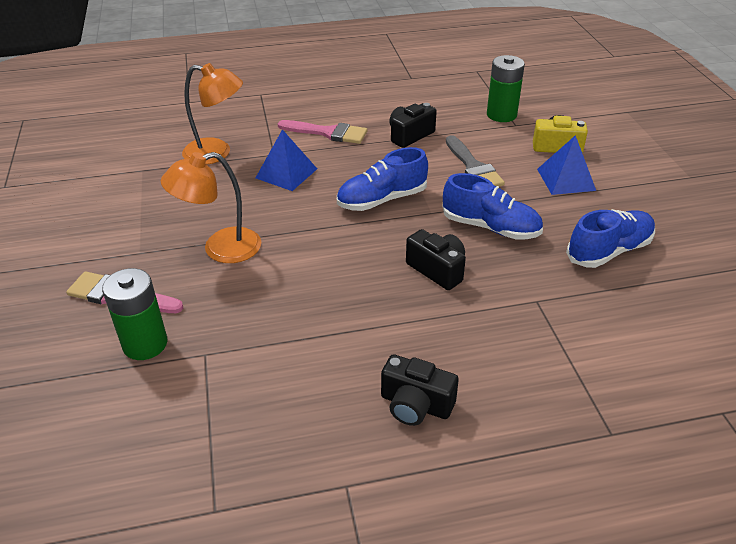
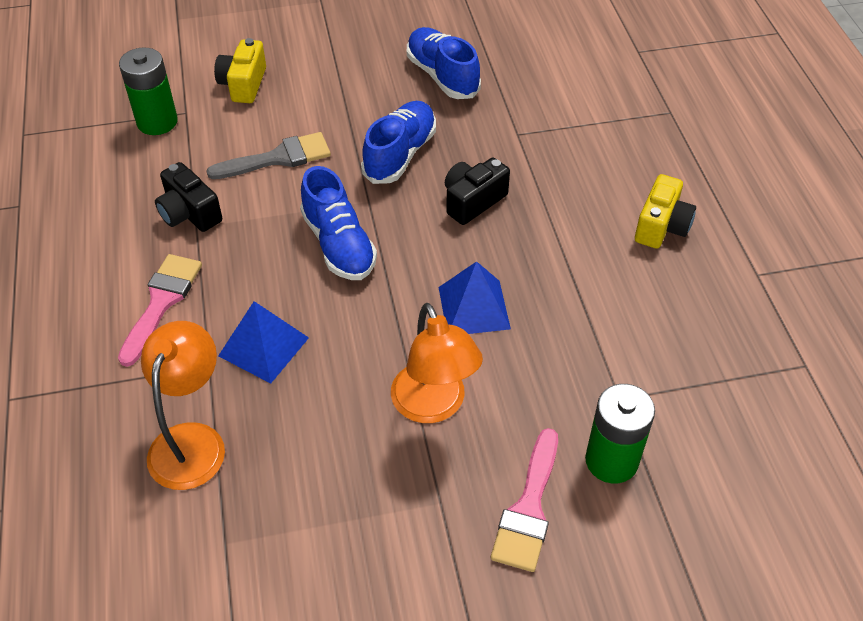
camera: 90 degrees left, 10 degrees up
black camera [381,354,459,426] -> yellow camera [635,174,696,249]
blue pyramid [537,135,596,195] -> blue pyramid moved to [439,261,511,334]

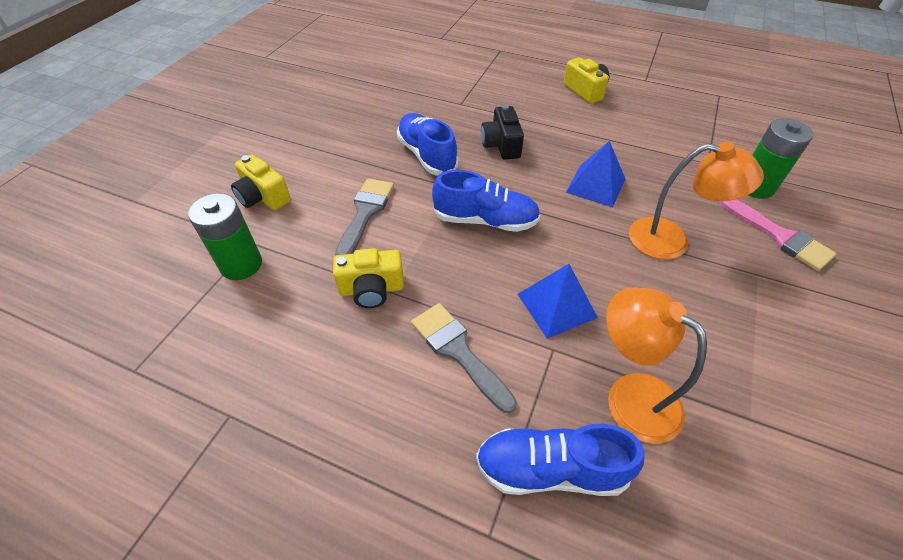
camera: 55 degrees left, 0 degrees up
pink brush [118,254,202,367] -> grey brush [411,303,517,413]
black camera [155,162,222,232] -> yellow camera [333,248,404,308]
blue shoe [407,27,481,99] -> blue shoe moved to [476,424,644,496]

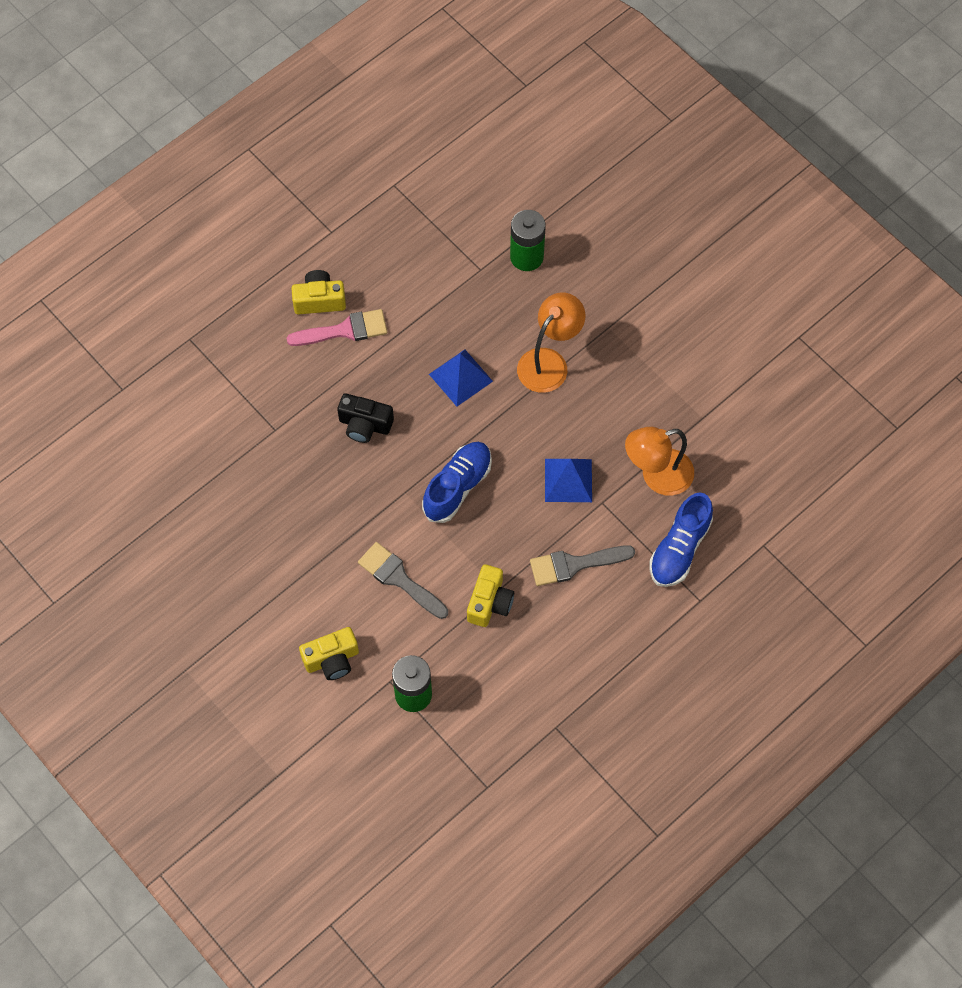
camera: 65 degrees left, 15 degrees up
blue shoe [397,113,458,175] -> none
pink brush [720,199,837,271] -> pink brush moved to [287,309,387,346]

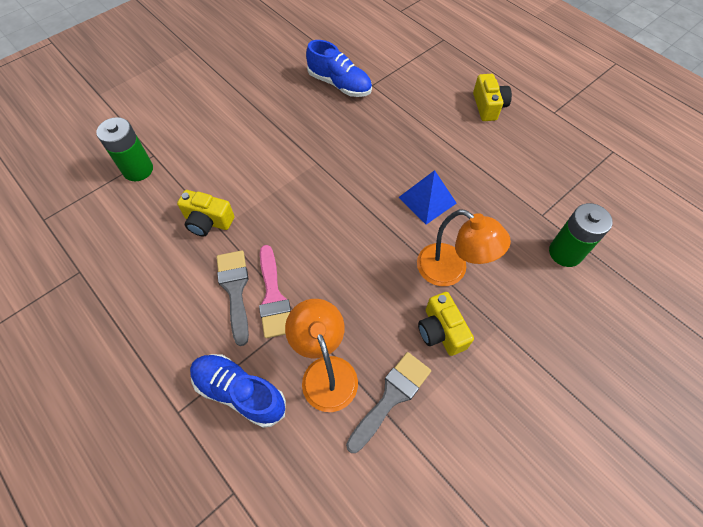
camera: 90 degrees right, 5 degrees down
pink brush [287,309,387,346] -> pink brush moved to [259,245,291,338]
yellow camera [299,627,359,680] -> yellow camera moved to [418,292,474,356]
black camera [337,393,394,443] -> none
grey brush [358,542,448,619] -> grey brush moved to [346,352,431,453]
blue shoe [422,442,492,523] -> blue shoe moved to [306,40,372,97]
blue pyramid [545,459,592,502] -> none

